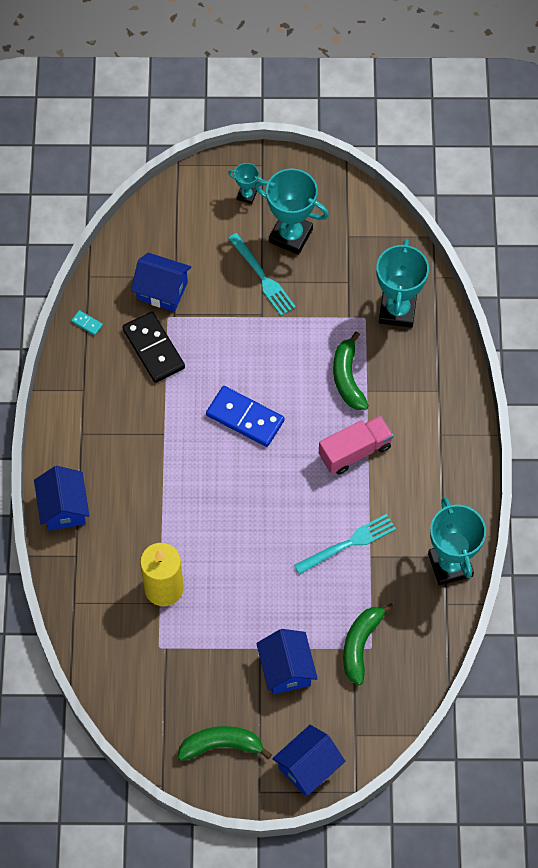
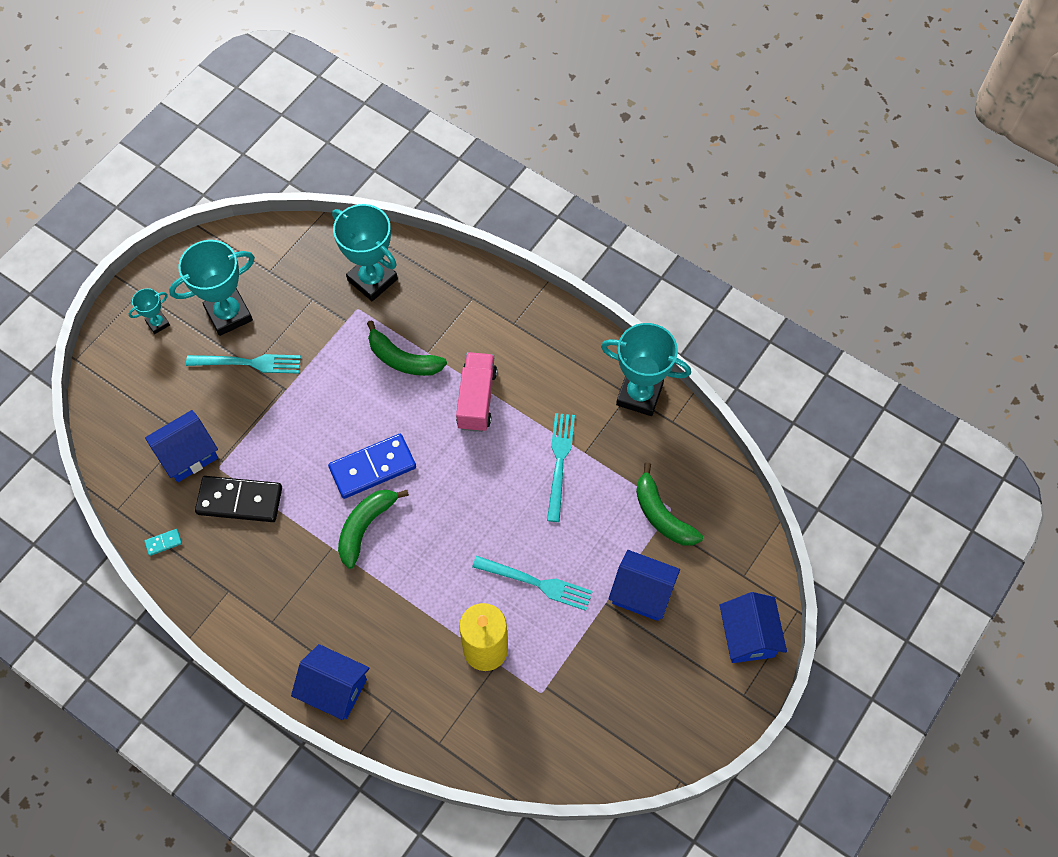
camera: 55 degrees left, 0 degrees up
green banana [178,726,272,761] -> green banana moved to [338,489,409,569]
none -> turquoise fork [472,556,593,611]

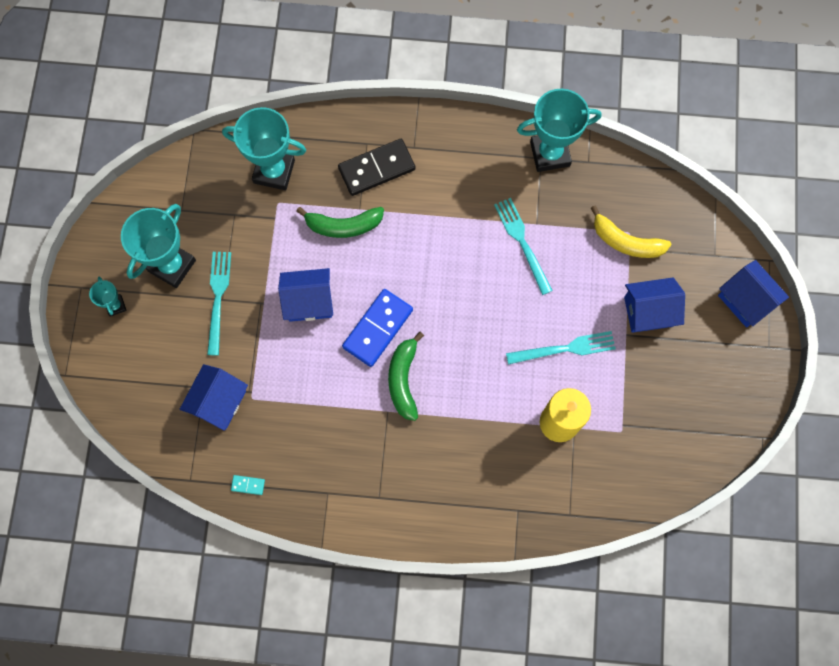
camera: 30 degrees left, 10 degrees up
turquoise trophy [129,288,170,334] -> turquoise trophy turned 45 degrees counterclockwise [89,277,127,317]
turquoise domino [144,529,182,556] -> turquoise domino turned 60 degrees clockwise [231,475,265,495]
turquoise fork [186,354,301,374] -> turquoise fork turned 60 degrees counterclockwise [207,252,231,355]
black domino [195,476,282,522] -> black domino moved to [338,139,416,196]
blue house [291,644,370,720] -> blue house moved to [278,268,333,322]
pink truck [456,352,497,432] -> none
green banana [636,463,703,546] -> yellow banana [591,205,671,258]

